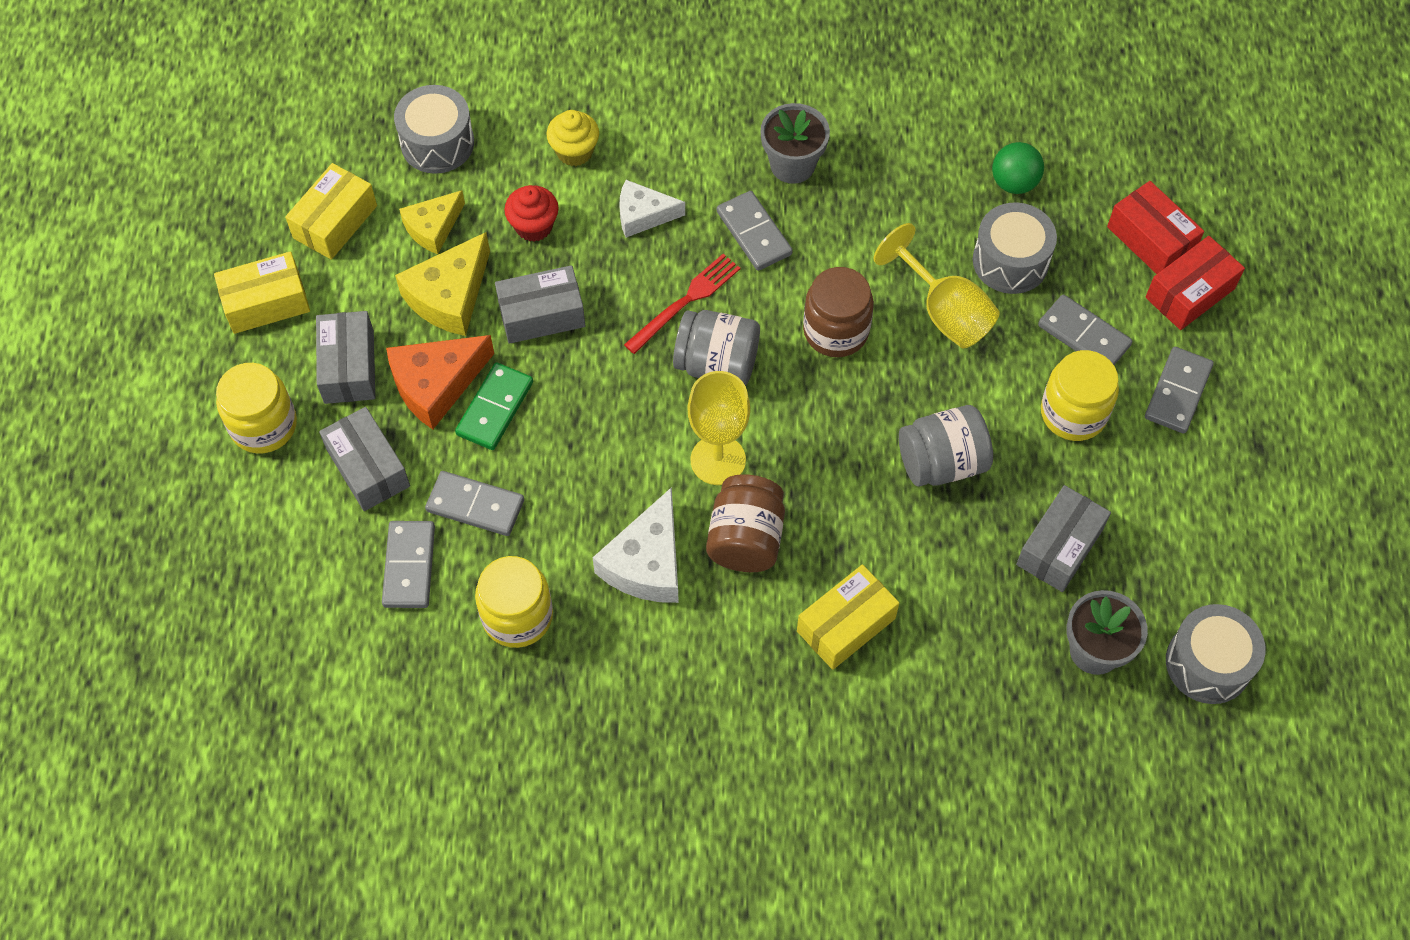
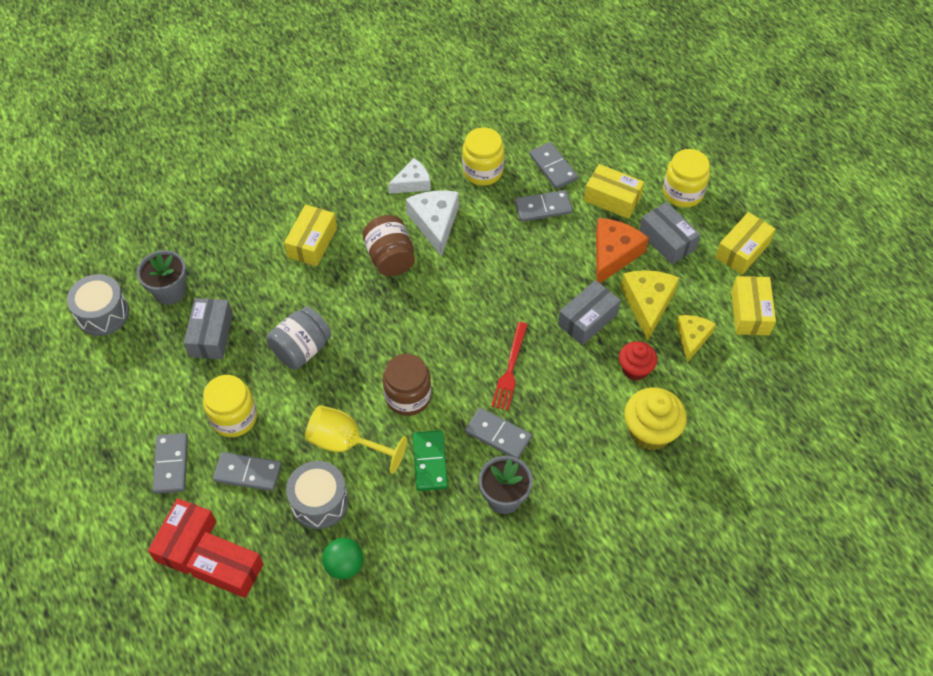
camera: 150 degrees right, 5 degrees down
grey box [319,407,410,511] -> yellow box [584,164,644,219]
grey drum [394,85,474,174] -> none
green domino [455,362,533,450] -> green domino moved to [413,430,448,491]
yellow cupcake [546,110,599,166] -> yellow cupcake [624,387,687,450], size x1.55
white cheese [620,180,685,237] -> white cheese moved to [388,158,431,194]
grey jar [673,310,760,386] -> none
yellow goblet [688,371,750,485] -> none

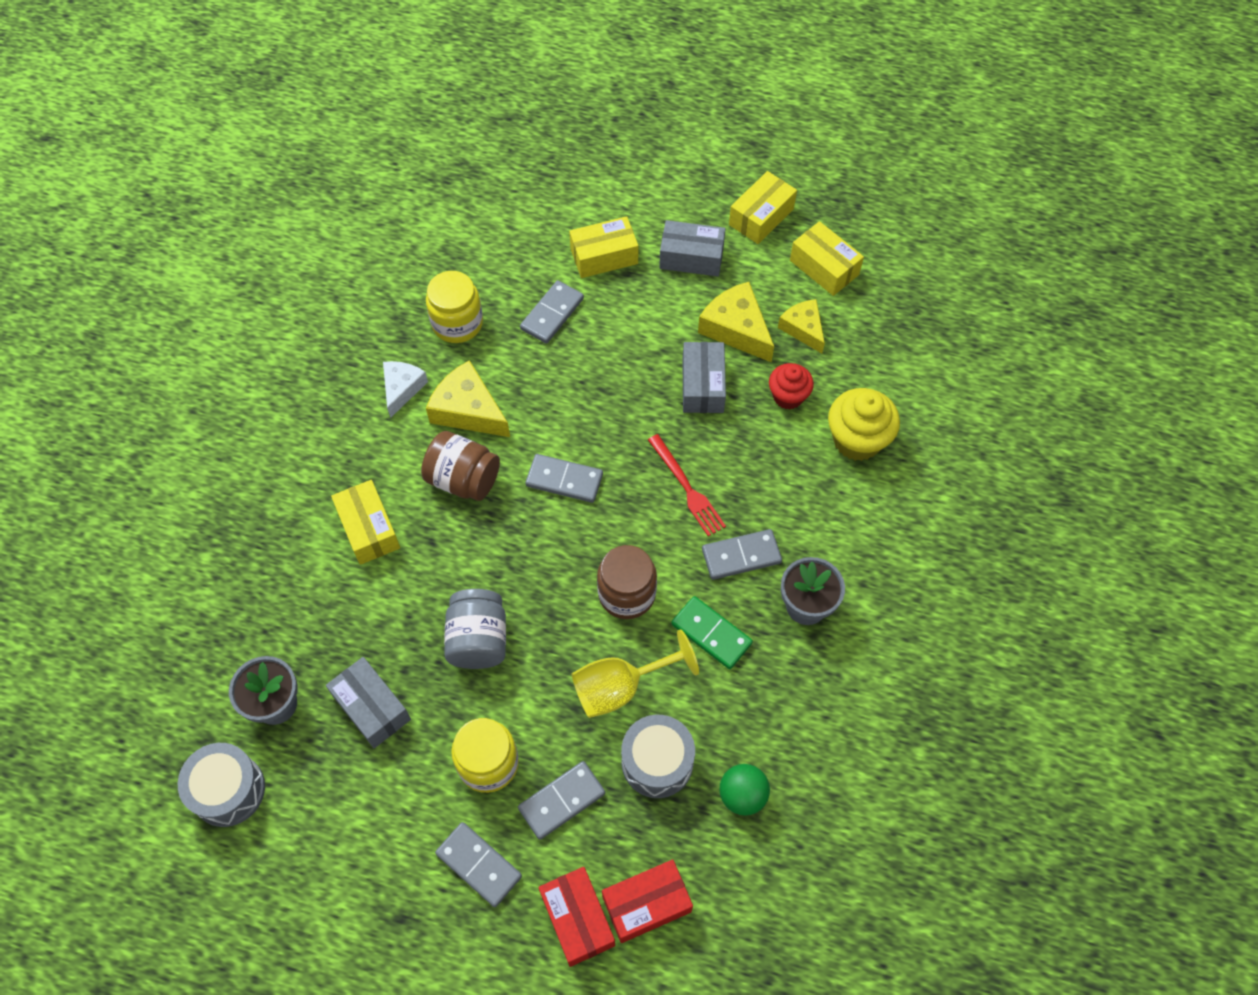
camera: 45 degrees left, 5 degrees up
white cheese [406,191,459,257] -> yellow cheese [426,360,510,437]
grey domino [529,142,578,189] -> grey domino moved to [525,454,603,503]
orange cheese [596,218,649,283] -> none
yellow jar [663,149,710,207] -> none
yellow box [715,212,776,275] -> yellow box turned 45 degrees clockwise [729,171,797,244]

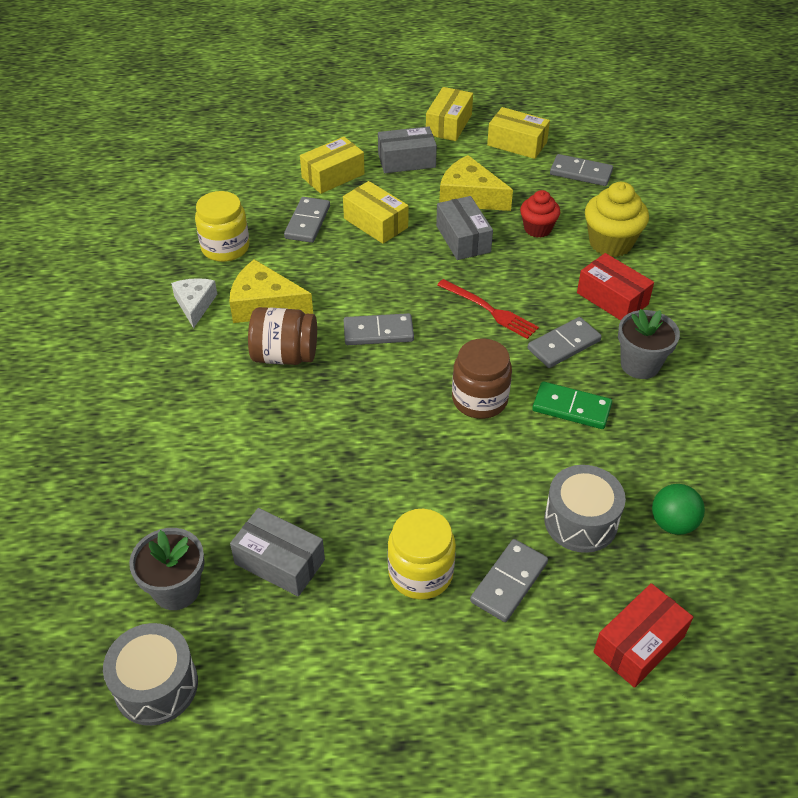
camera: 20 degrees left, 15 degrees down
yellow box [331,480,400,565] -> yellow box moved to [343,181,409,244]
grey domino [435,822,522,907] -> grey domino moved to [550,154,613,186]
grey jar [444,589,506,669] -> none
red box [538,867,615,967] -> red box moved to [577,253,654,320]
yellow goblet [572,629,699,718] -> none
yellow cheese [778,299,825,354] -> none

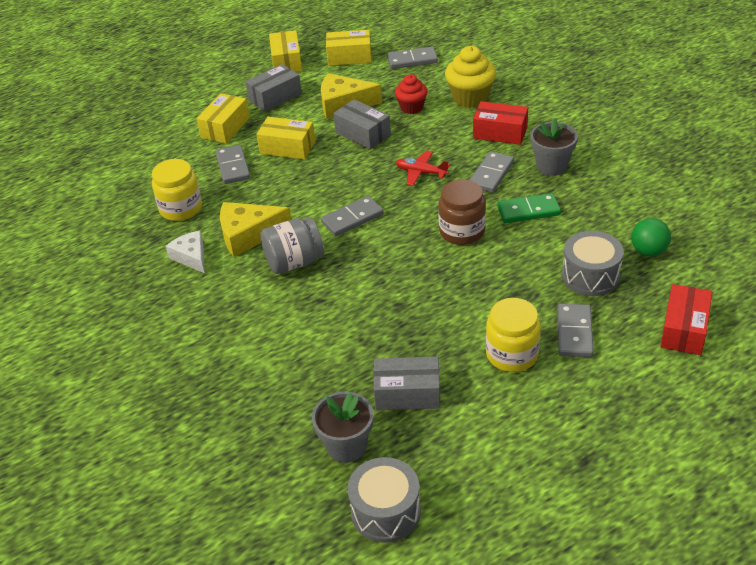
camera: 25 degrees left, 5 degrees down
brown jar [248,307,317,365] -> grey jar [260,217,324,274]
red fork [437,279,539,339] -> red plane [396,151,450,186]

